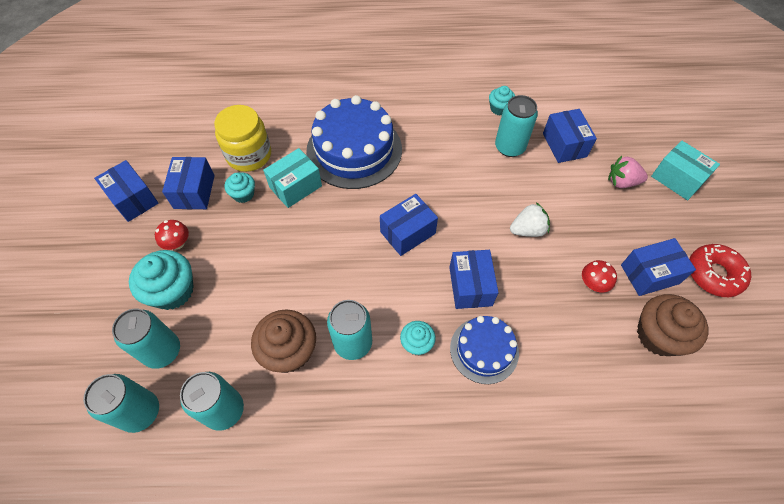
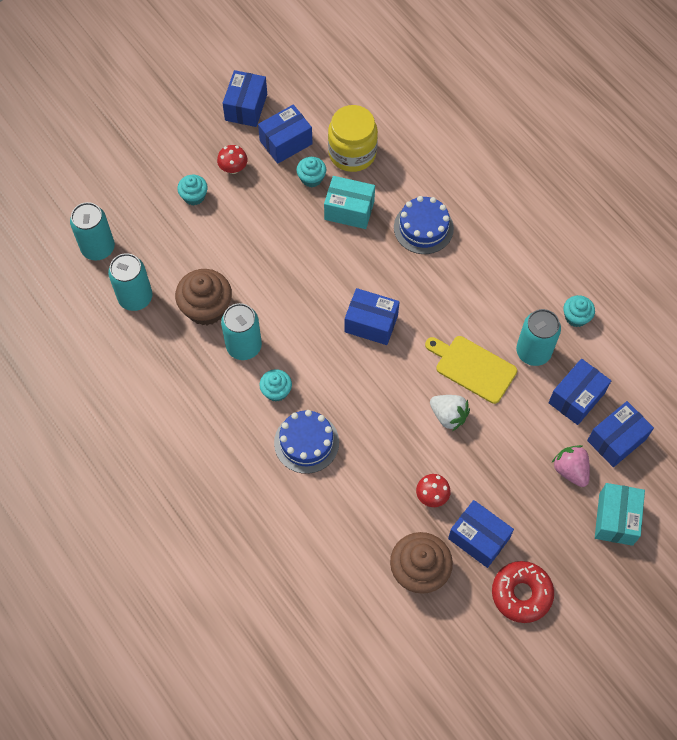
camera: 55 degrees right, 5 degrees up
turquoise can [112,309,180,369] -> none
turquoise cupcake [129,250,194,310] -> turquoise cupcake [177,175,208,206], size x0.56
blue cake [306,95,402,189] -> blue cake [394,196,454,254], size x0.58
blue box [449,250,499,309] -> blue box moved to [587,401,654,467]
none -> yellow cutting board [425,336,517,404]

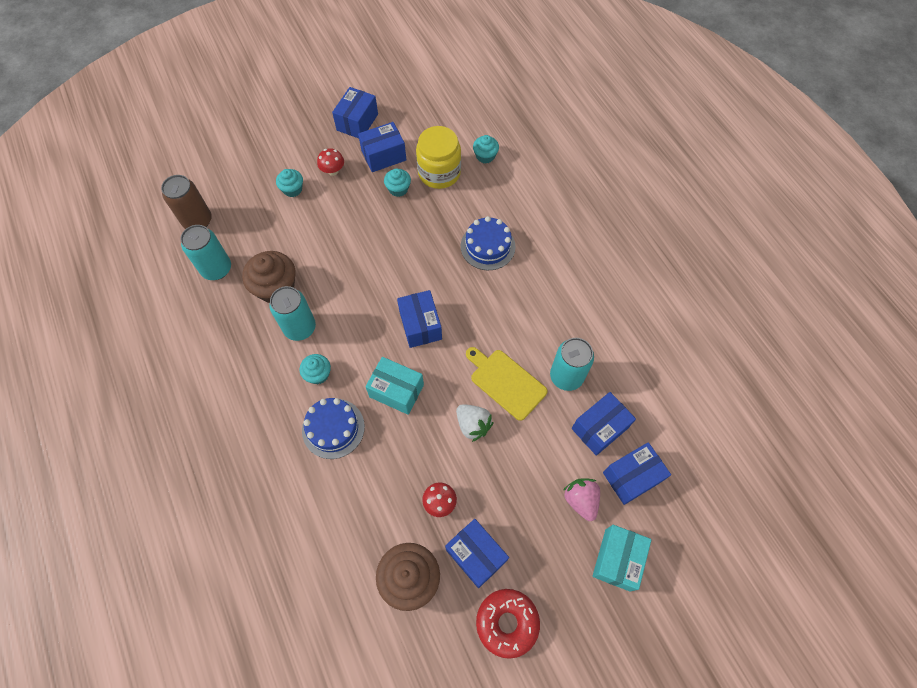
camera: 10 degrees right, 0 degrees up
turquoise can [70,202,115,260] -> brown can [161,175,212,229]
turquoise box [324,176,375,229] -> turquoise box moved to [365,357,424,415]
blue box [344,288,399,345] -> blue box turned 45 degrees clockwise [397,290,442,348]
turquoise cupcake [563,295,595,327] -> turquoise cupcake moved to [473,135,499,163]

